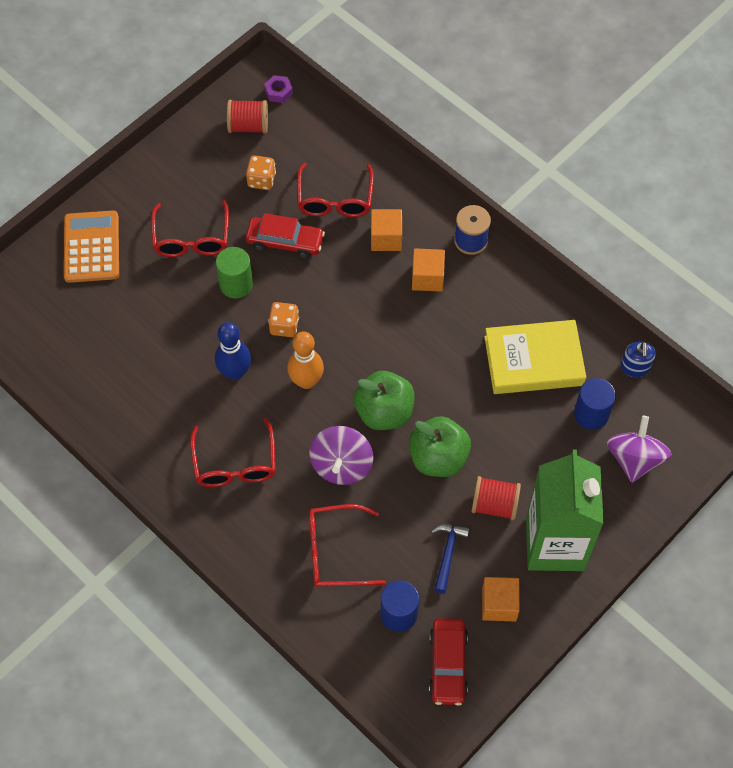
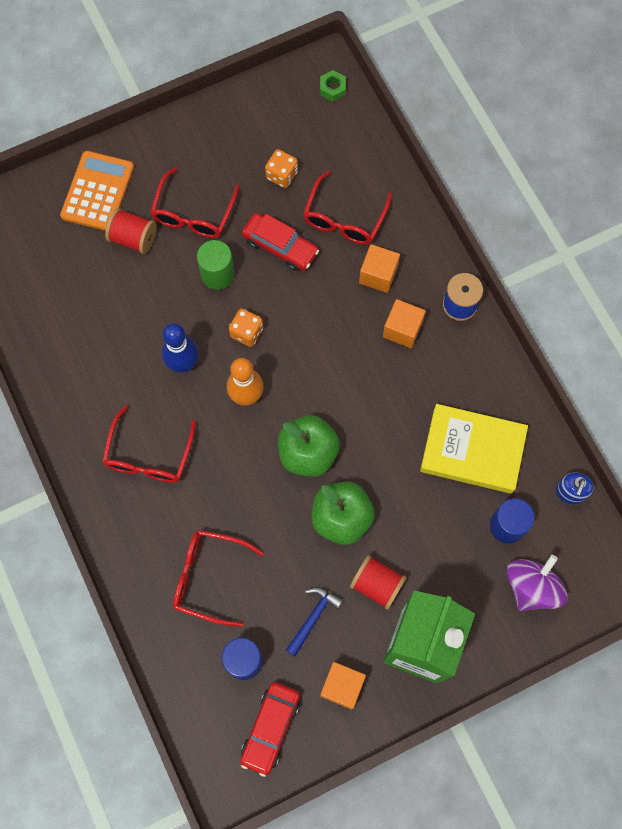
camera: 20 degrees right, 10 degrees up
red spool [227,100,268,134] -> red spool moved to [105,208,157,254]
purple nut [264,75,293,103] -> green nut [320,70,346,101]
purple spinning top [310,426,373,485] -> none

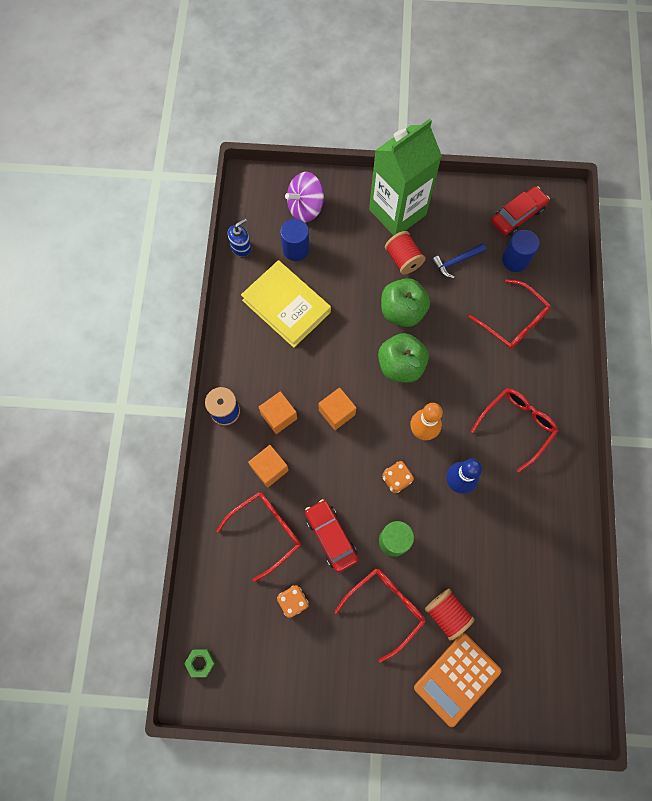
camera: 150 degrees left, 0 degrees up
orange cube [320,662,366,710] -> orange cube moved to [318,388,356,430]

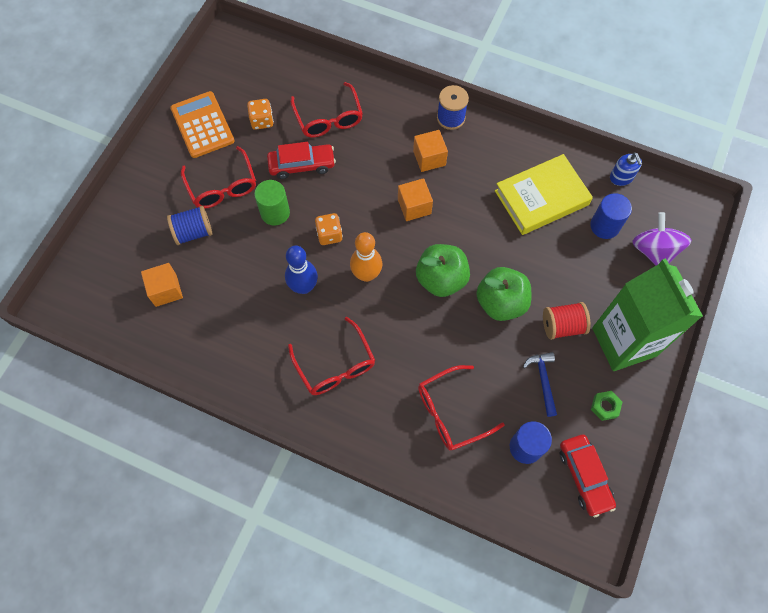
camera: 110 degrees right, 5 degrees down
green nut [184,649,215,677] -> green nut moved to [591,391,622,421]
orange cube [248,445,289,488] -> orange cube moved to [141,263,183,307]
orange calculator [414,633,501,727] -> orange calculator moved to [170,91,235,158]
red spool [425,589,475,641] -> blue spool [167,206,212,245]

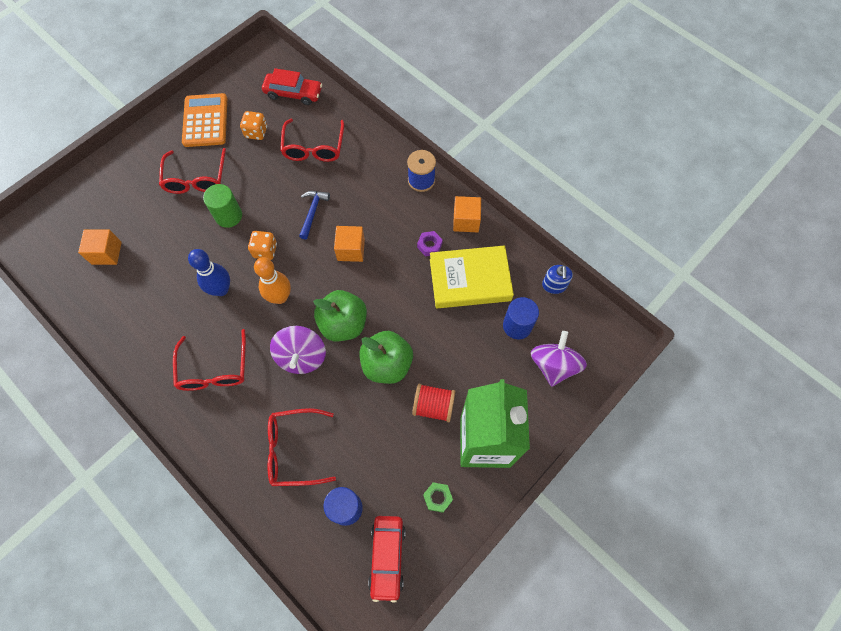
camera: 20 degrees right, 0 degrees up
blue spool [167,206,212,245] -> none
red car [267,142,336,179] -> red car moved to [262,68,322,105]
orange cube [413,130,448,172] -> orange cube moved to [453,196,481,232]
blue hammer [523,352,557,417] -> blue hammer moved to [299,191,330,239]
none -> purple spinning top [270,326,326,374]
none -> purple nut [417,231,443,256]

